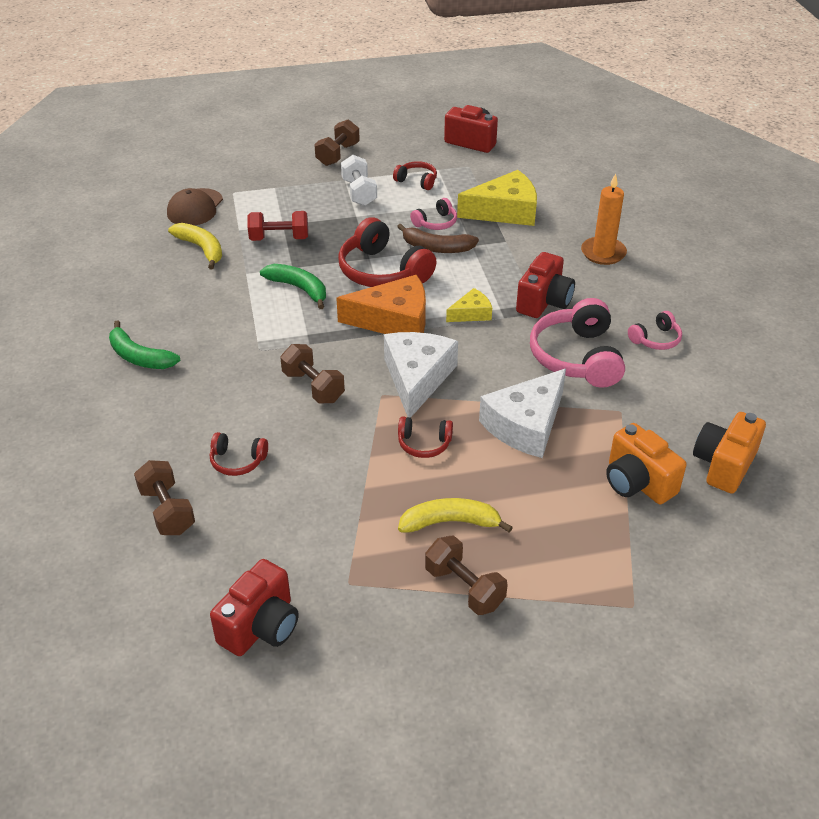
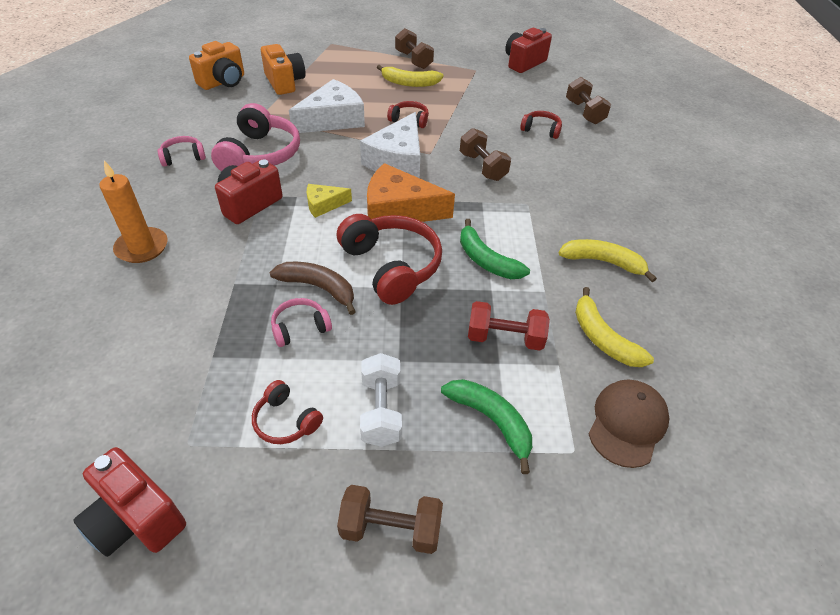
camera: 170 degrees left, 5 degrees up
green banana [109,320,180,369] -> green banana moved to [441,379,532,474]
brown dumbbell [314,119,360,166] -> brown dumbbell turned 60 degrees clockwise [337,485,443,554]
yellow cheese [457,170,537,226] -> none
none -> yellow banana [559,239,657,282]

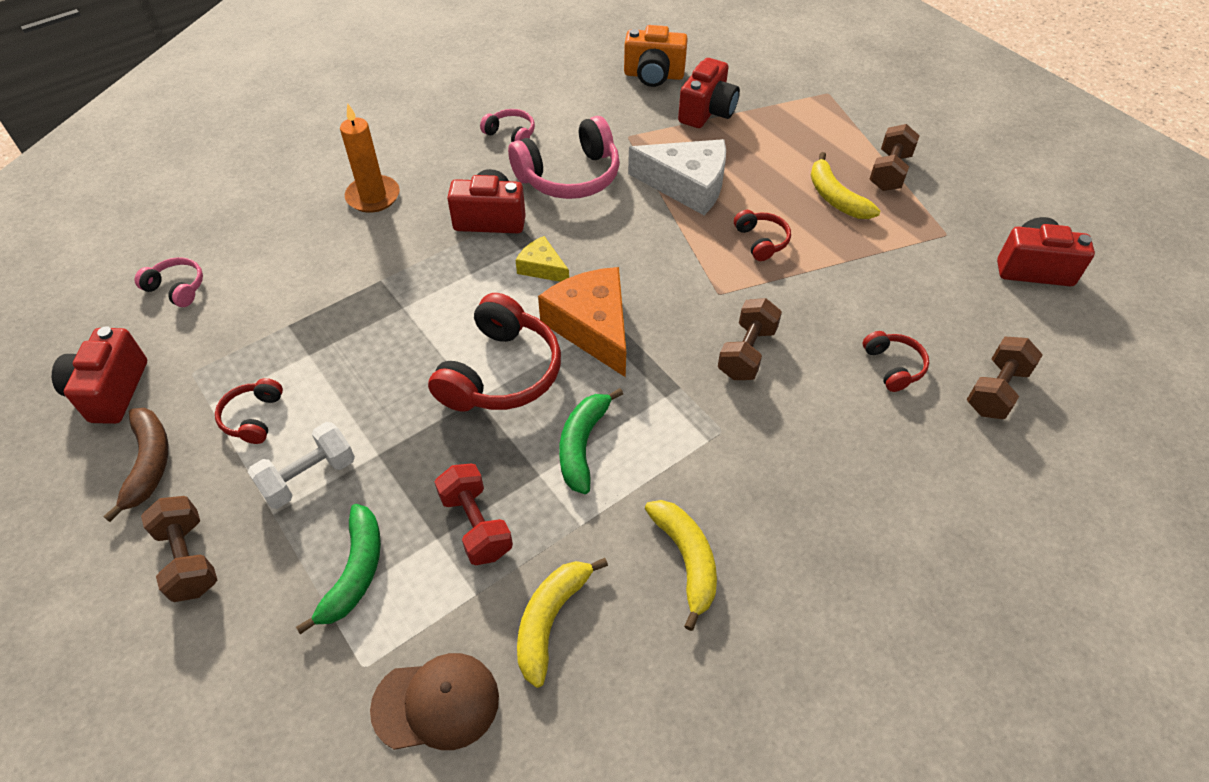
camera: 55 degrees right, 5 degrees up
orange camera [261,44,306,95] -> red camera [678,58,740,128]
brown banana [270,262,356,315] -> brown banana moved to [103,408,168,522]
pink headphones [271,298,332,347] -> pink headphones moved to [134,257,203,307]
white cheese [360,112,420,178] -> none

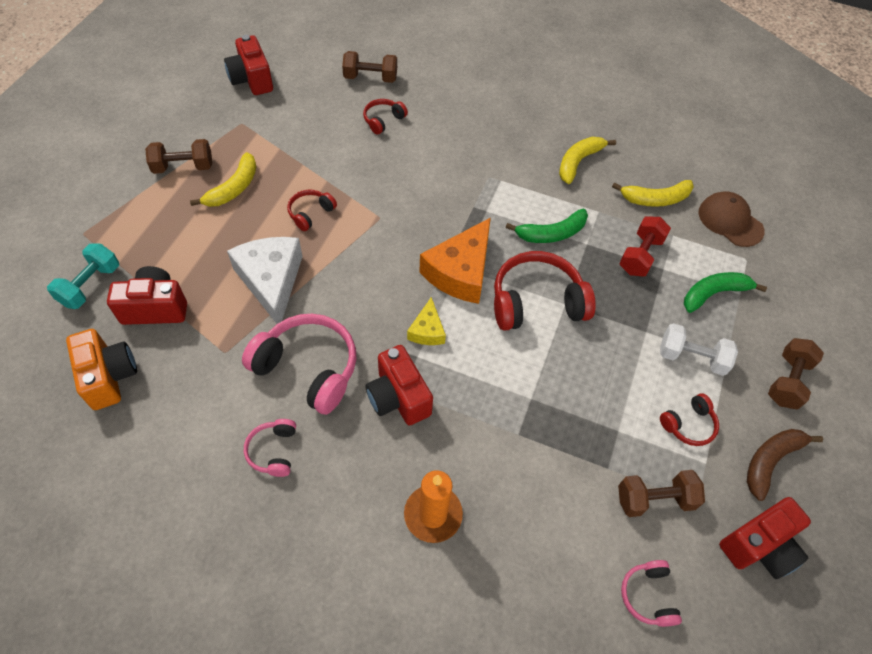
camera: 125 degrees left, 5 degrees up
brown dumbbell [718,298,782,380] -> brown dumbbell moved to [618,470,705,517]
none -> turquoise dumbbell [47,243,119,309]

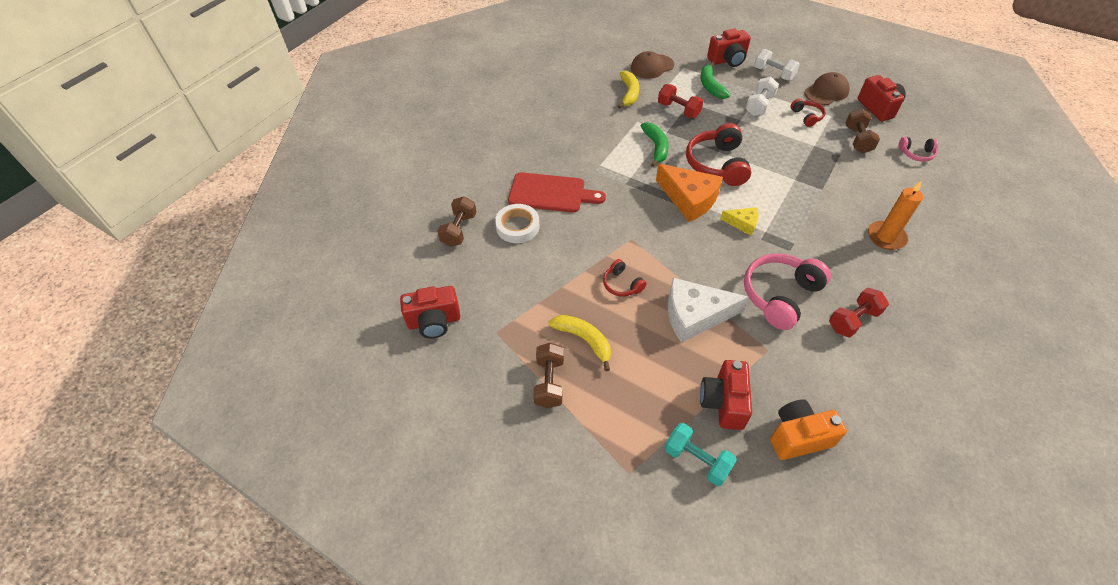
camera: 75 degrees left, 5 degrees down
pink headphones [244,419,296,477] -> red dumbbell [829,288,889,338]
red headphones [363,99,408,135] -> white tape [495,204,539,243]
red camera [365,345,433,426] -> red camera moved to [707,28,751,67]
yellow banana [559,137,616,184] -> none
brown banana [747,429,823,501] -> brown cap [805,72,850,105]
brown dumbbell [768,338,824,409] -> white dumbbell [754,49,800,81]
none -> red cutting board [508,172,606,213]

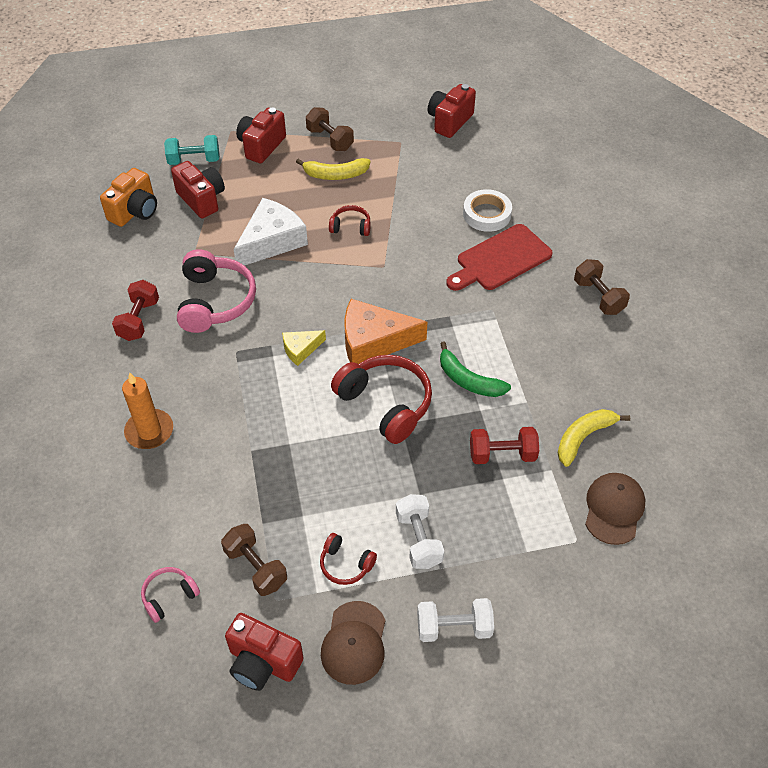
camera: 135 degrees right, 0 degrees up
brown dumbbell [437,196,477,247] -> brown dumbbell moved to [574,259,630,315]
yellow banana [618,70,639,109] -> yellow banana turned 90 degrees clockwise [558,409,630,467]
green banana [701,62,730,99] -> none
red camera [707,28,751,67] -> red camera moved to [236,107,286,163]

